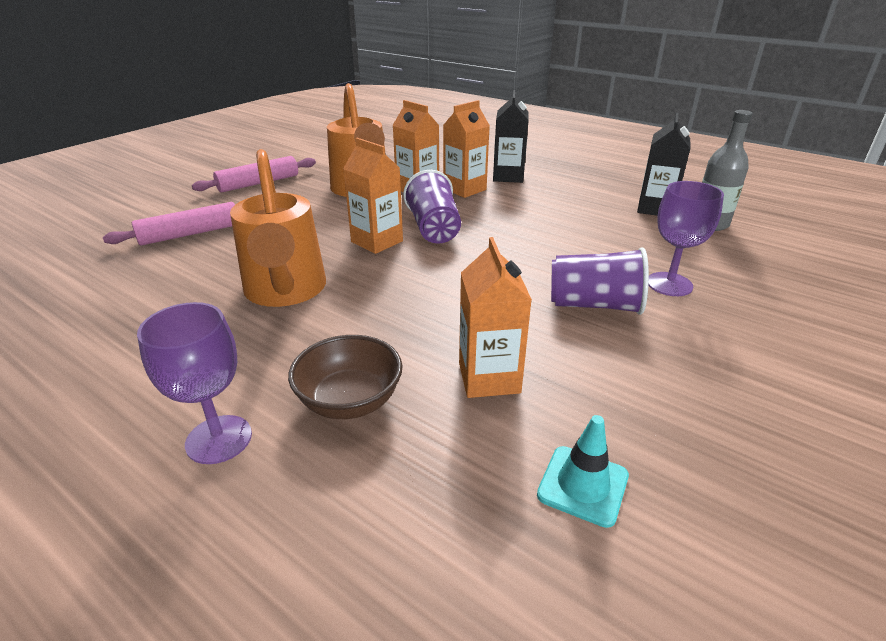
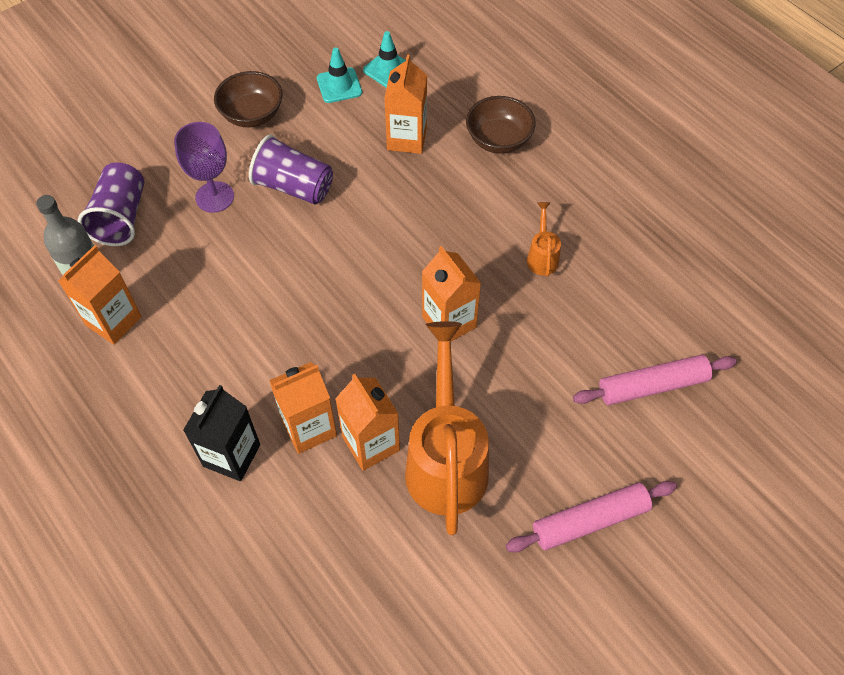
camera: 165 degrees left, 25 degrees up
purple goblet [137,302,252,464] -> none
orange watering can [230,149,326,307] -> orange watering can [527,202,561,277], size x0.44
purple cup [403,170,461,244] -> purple cup moved to [78,163,144,246]
black carton [637,113,690,216] -> orange carton [58,245,142,344]
none -> brown bowl [214,71,283,127]
none -> turquoise traffic cone [317,47,362,103]

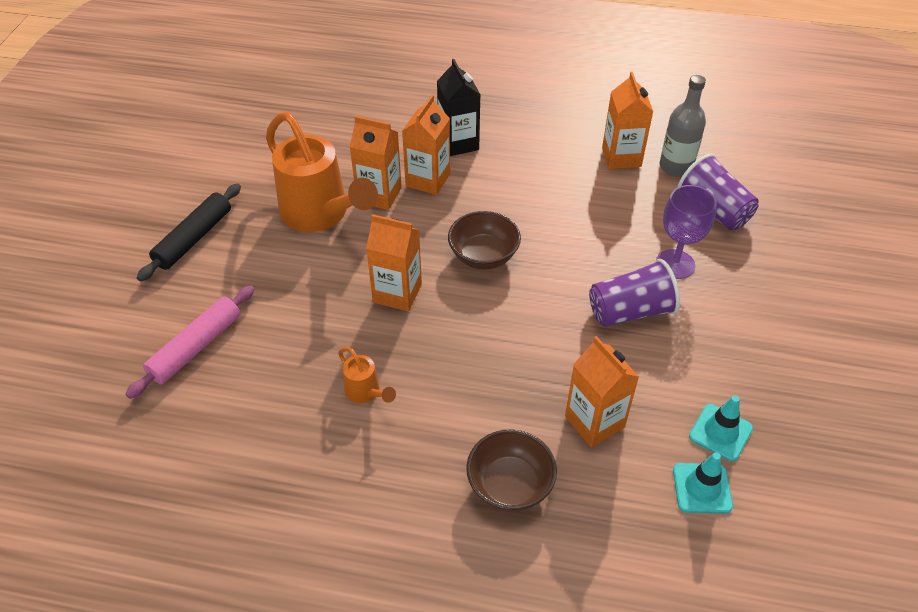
camera: 140 degrees right, 10 degrees down
brown bowl [214,71,283,127] -> brown bowl moved to [448,211,521,269]
pink rolling pin [506,481,677,552] -> black rolling pin [137,183,241,282]

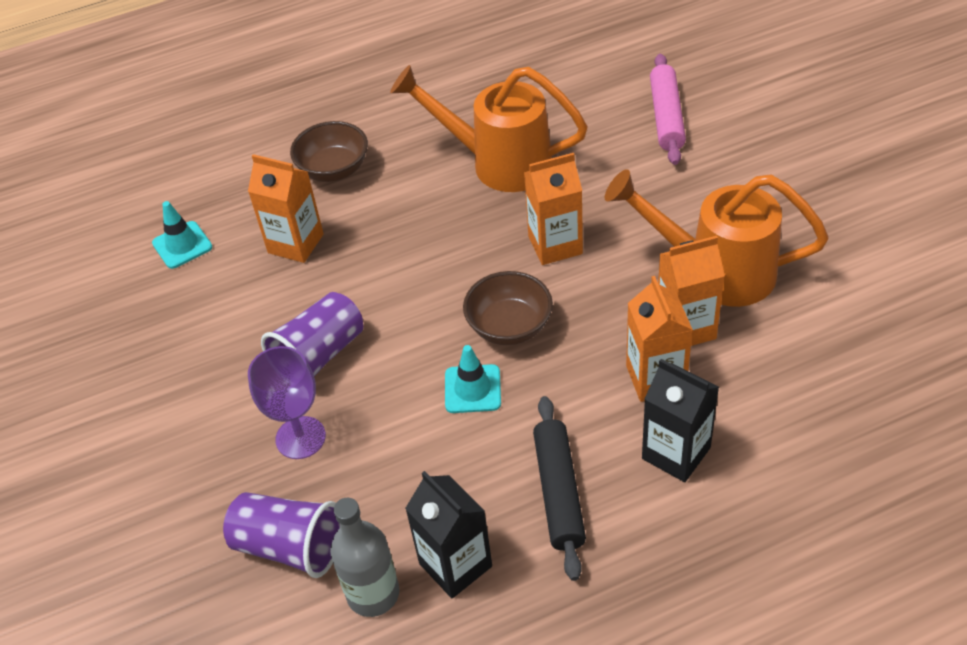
camera: 150 degrees right, 0 degrees up
black rolling pin [137,183,241,282] -> black rolling pin moved to [533,396,586,581]
orange watering can [338,347,396,403] -> orange watering can [390,65,588,192], size x2.29
orange carton [602,72,653,169] -> black carton [405,471,492,599]
turquoise traffic cone [689,395,753,461] -> turquoise traffic cone moved to [445,345,501,413]

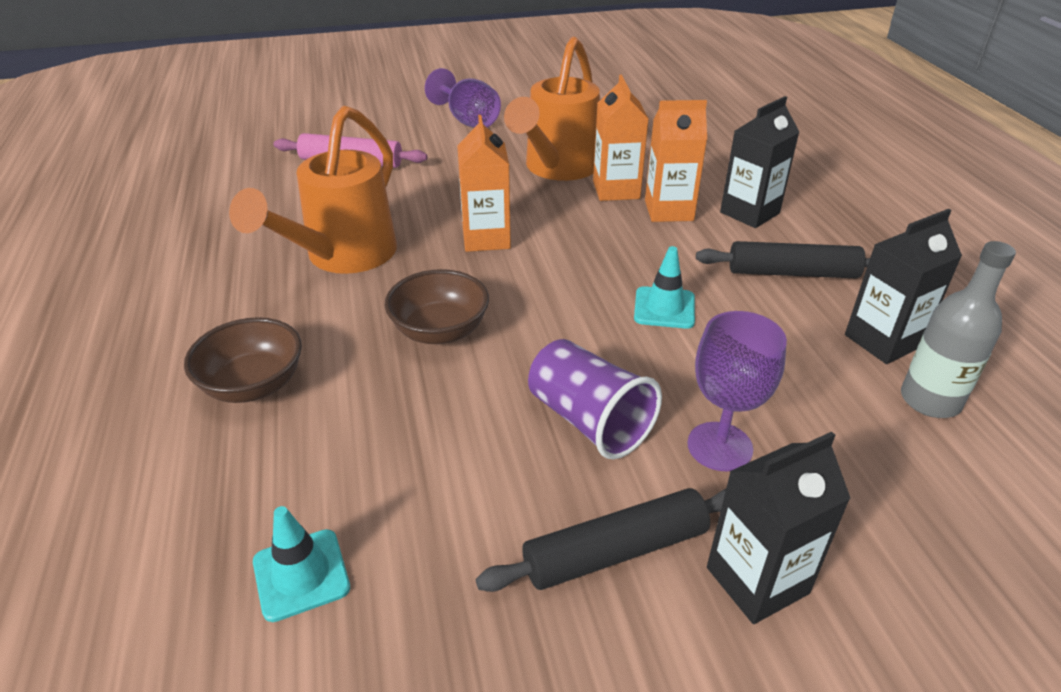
camera: 85 degrees left, 10 degrees down
purple cup [223,492,341,578] -> none
orange carton [248,154,324,263] -> none
brown bowl [463,271,553,345] -> brown bowl moved to [385,269,489,344]
none -> purple goblet [425,68,501,128]
none -> black rolling pin [476,488,726,592]
none -> black carton [707,432,851,624]

